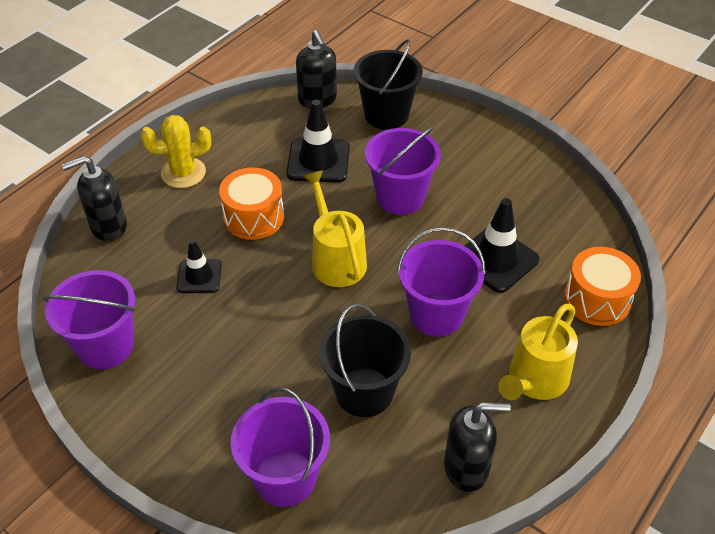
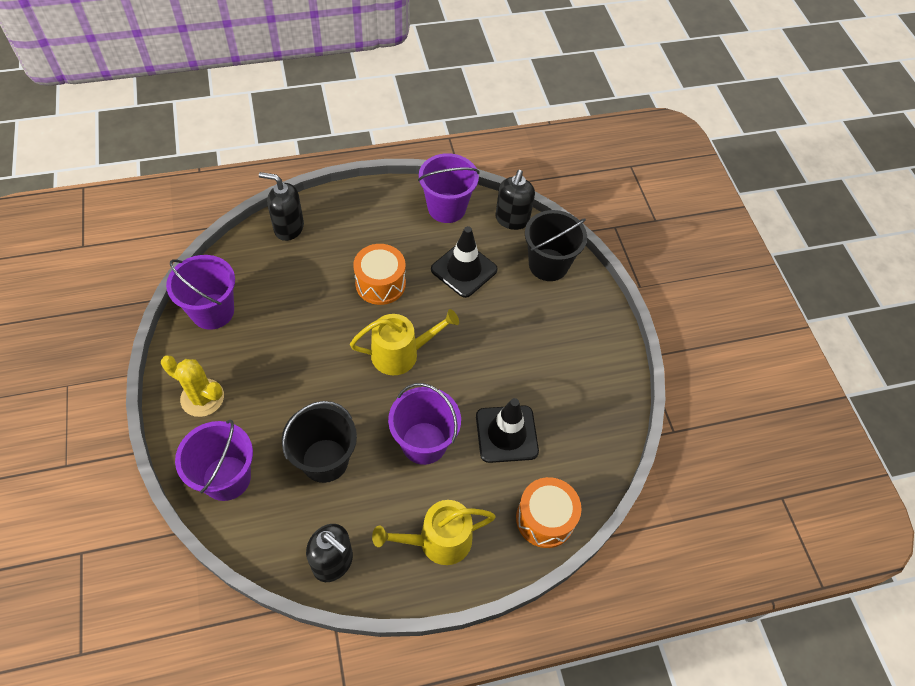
camera: 35 degrees right, 10 degrees up
yellow cactus [140,115,211,188] -> yellow cactus moved to [161,355,224,417]
black traffic cone [176,239,222,293] -> none
yellow watering can [303,171,367,287] -> yellow watering can turned 60 degrees clockwise [350,309,459,375]
purple bucket [365,126,441,215] -> purple bucket moved to [418,153,480,223]

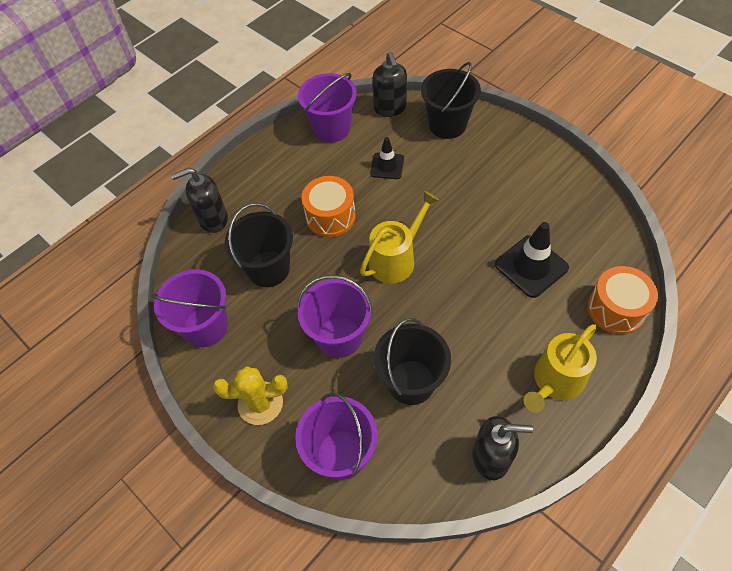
camera: 25 degrees left, 0 degrees up
purple bucket [388,383,461,465] -> purple bucket moved to [297,275,373,358]
black traffic cone [431,226,498,298] -> black traffic cone [370,137,404,179], size x0.63
none -> black bucket [224,203,293,287]

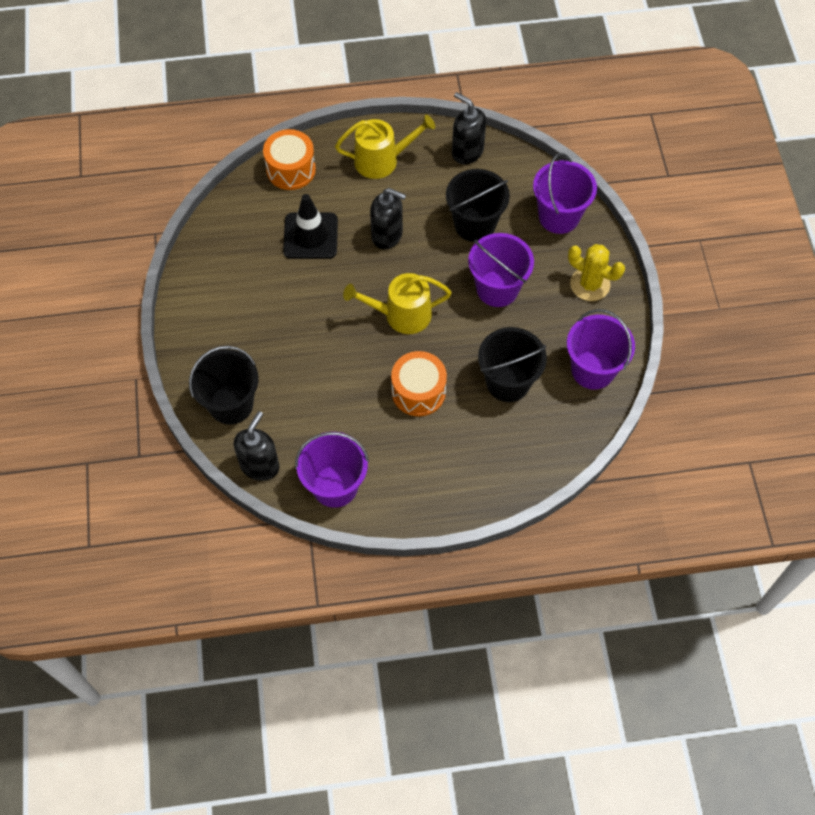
camera: 145 degrees left, 5 degrees up
black soap dispenser [171,168,228,233] -> black soap dispenser moved to [370,188,406,249]
black traffic cone [370,137,404,179] -> none

